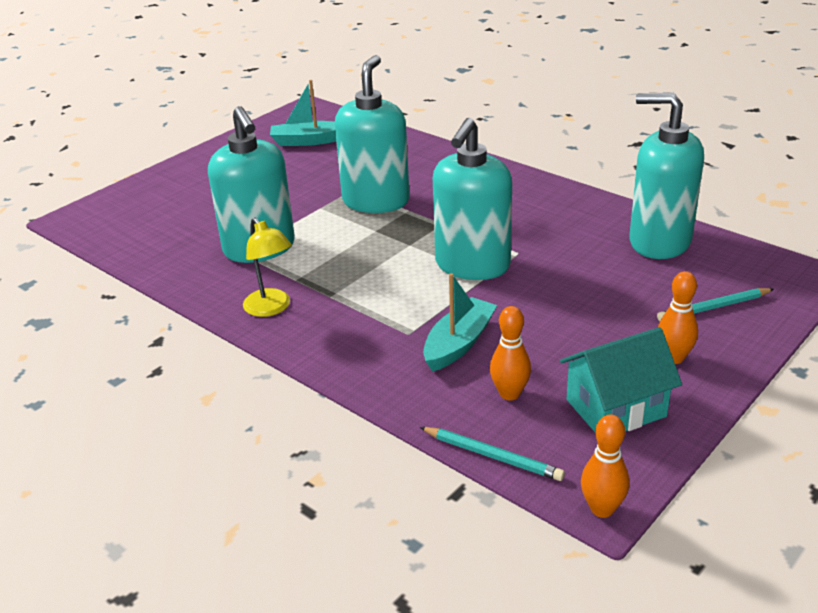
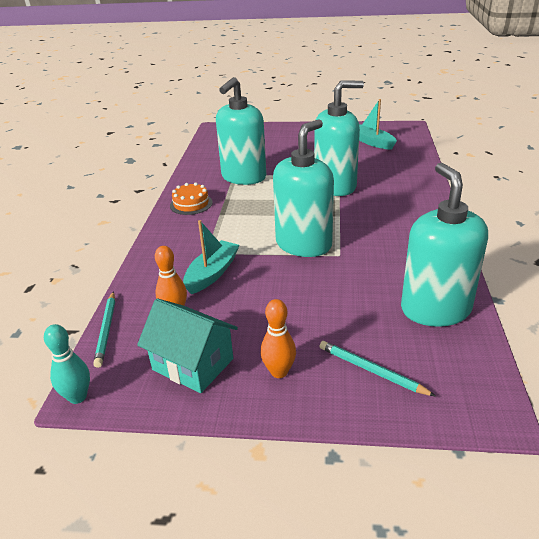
camera: 55 degrees right, 0 degrees up
yellow lamp [243,217,292,317] -> orange cake [170,183,213,215]
turquoise boat [423,273,497,372] -> turquoise boat turned 60 degrees counterclockwise [183,220,240,294]
turquoise soap dispenser [433,118,512,280] -> turquoise soap dispenser turned 135 degrees clockwise [273,119,334,257]
orange bowling pin [581,415,629,518] -> turquoise bowling pin [44,324,90,404]

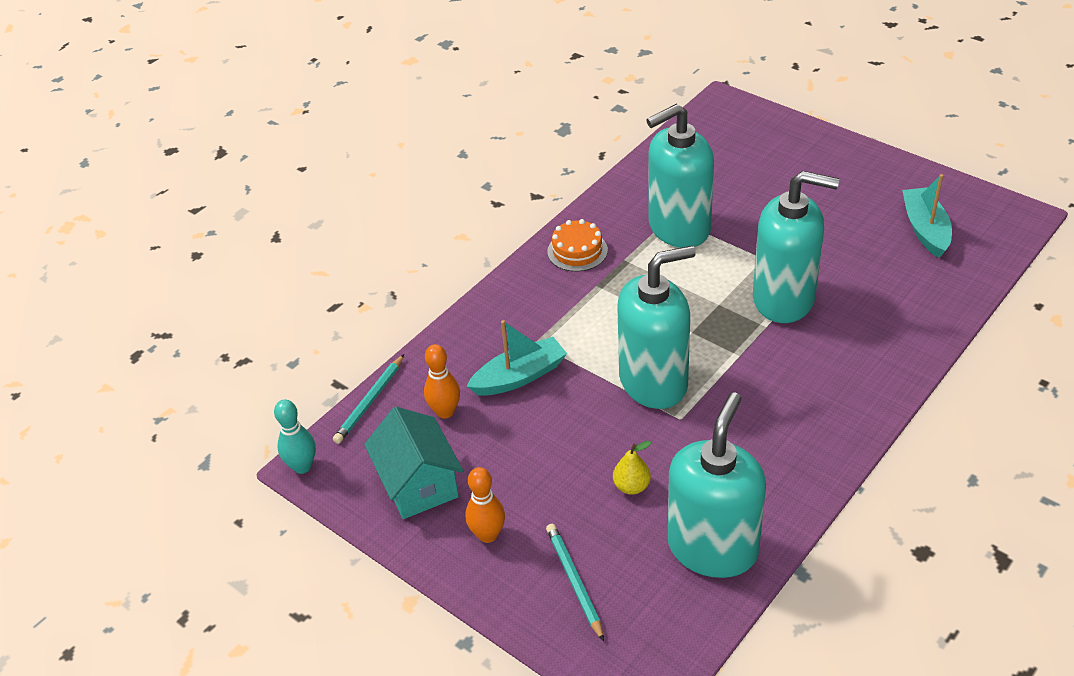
camera: 35 degrees right, 10 degrees up
none -> yellow pear [613,441,651,494]

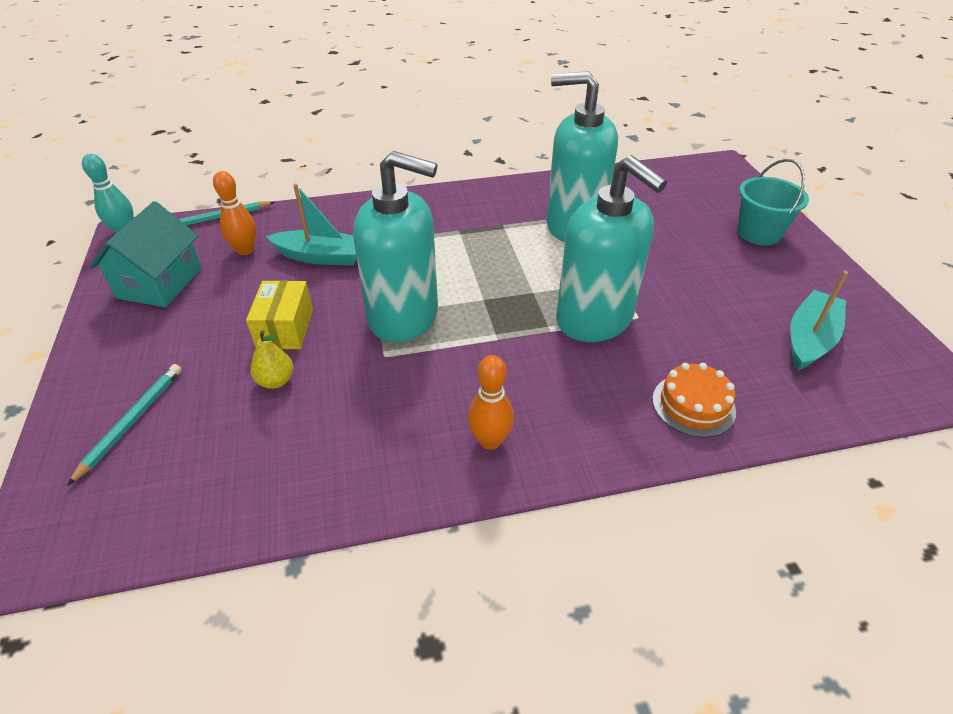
camera: 35 degrees right, 0 degrees up
orange bowling pin [465,467,505,543] -> orange bowling pin moved to [468,355,514,450]
orange cake [547,219,608,272] -> orange cake moved to [652,363,736,438]
turquoise soap dispenser [668,392,766,578] -> none
none -> yellow box [246,280,313,349]
none -> turquoise bucket [737,159,809,245]

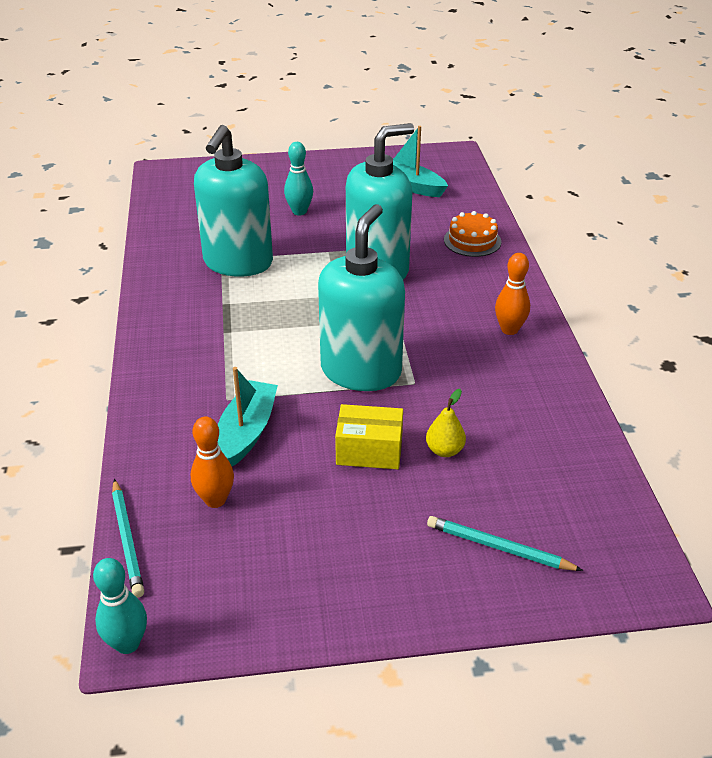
camera: 85 degrees left, 5 degrees down
turquoise house [89,201,202,307] -> none
turquoise bucket [737,159,809,245] -> none
none -> turquoise bowling pin [284,142,313,215]

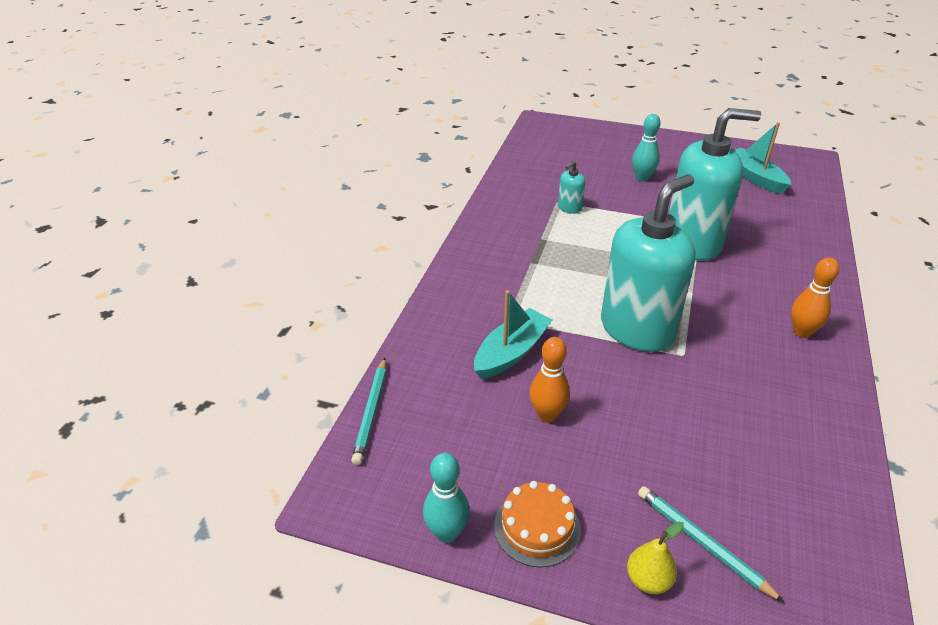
camera: 25 degrees right, 0 degrees up
turquoise bowling pin [93,558,147,654] -> turquoise bowling pin moved to [423,453,470,543]
orange bowling pin [191,417,234,508] -> orange bowling pin moved to [530,337,570,422]
turquoise soap dispenser [194,125,273,277] -> turquoise soap dispenser [558,160,585,214], size x0.41
yellow box [335,404,403,469] -> none
yellow pear [426,389,466,457] -> yellow pear moved to [627,522,684,594]
orange cake [444,211,501,257] -> orange cake moved to [494,481,581,567]

